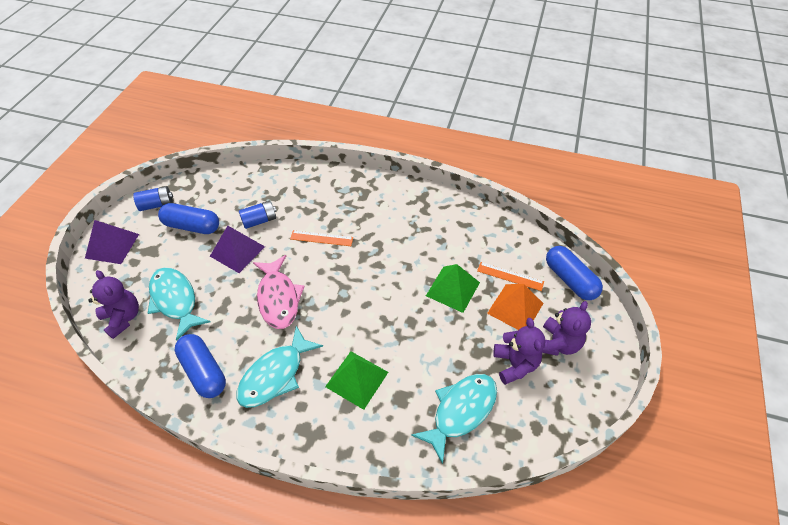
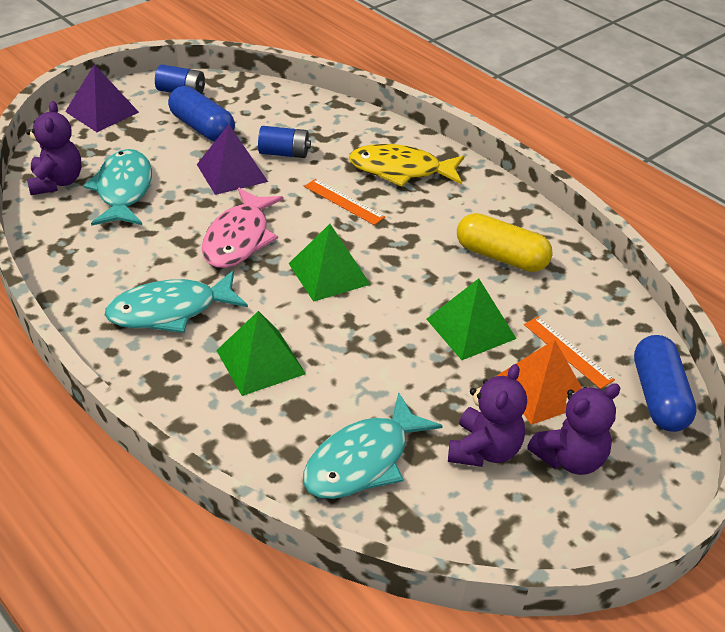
camera: 30 degrees right, 10 degrees down
blue capsule [175,334,226,398] -> none
turquoise fish [411,374,497,464] -> turquoise fish turned 150 degrees clockwise [303,392,443,499]
none -> green pyramid [289,224,371,302]
none -> yellow fish [349,144,465,187]
none -> yellow capsule [457,213,553,272]

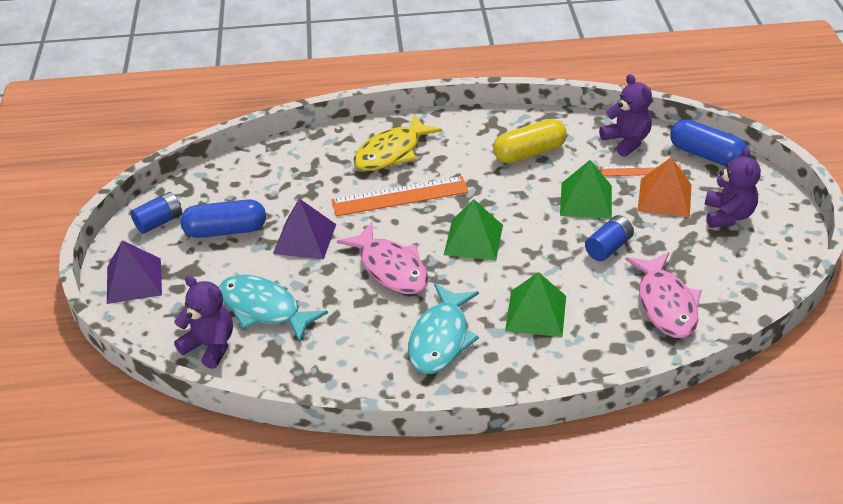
camera: 50 degrees left, 0 degrees up
blue battery [258,126,311,158] -> blue battery moved to [585,215,634,261]
turquoise fish [303,392,443,499] -> pink fish [625,252,702,338]
orange ruler [304,179,385,225] -> orange ruler [331,176,469,216], size x1.66
purple teddy bear [448,364,527,467] -> purple teddy bear moved to [599,74,652,157]

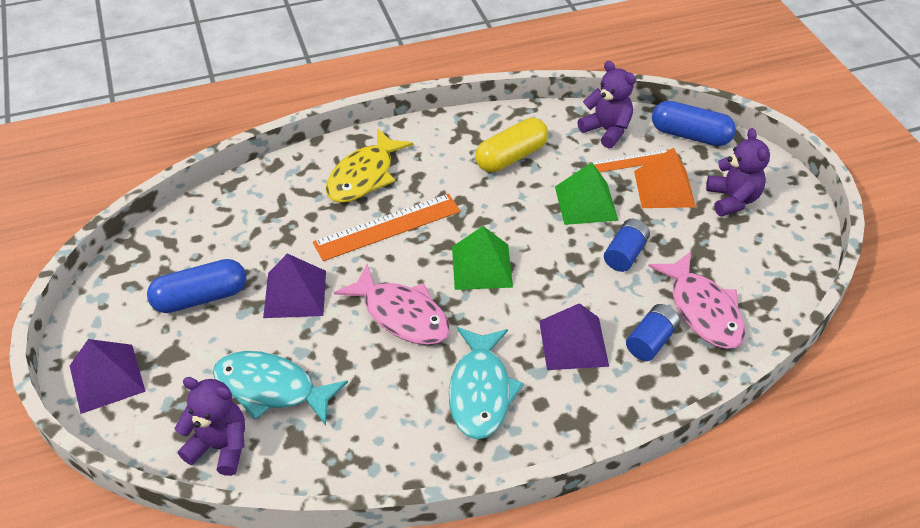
camera: 15 degrees left, 5 degrees up
blue battery [130,192,182,234] -> blue battery moved to [626,304,680,361]
green pyramid [505,272,566,337] -> purple pyramid [539,303,609,370]

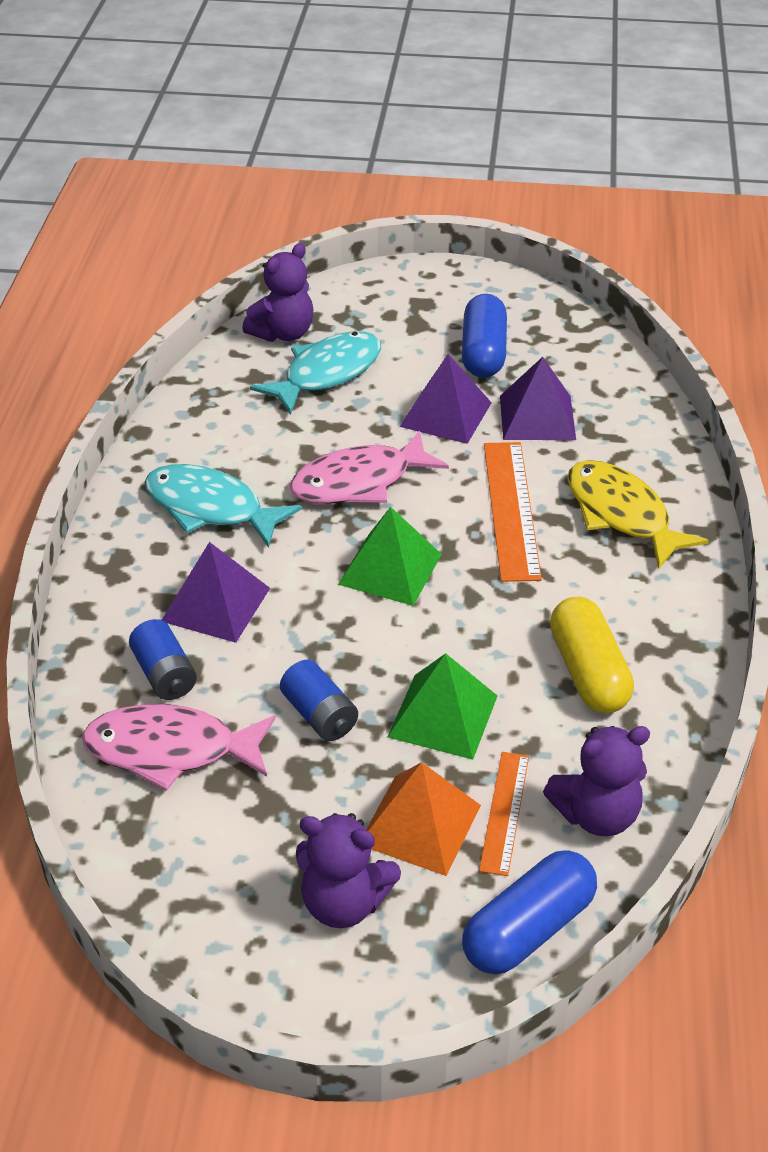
camera: 115 degrees right, 5 degrees down
purple pyramid [70,339,146,414] -> purple pyramid moved to [500,357,576,440]

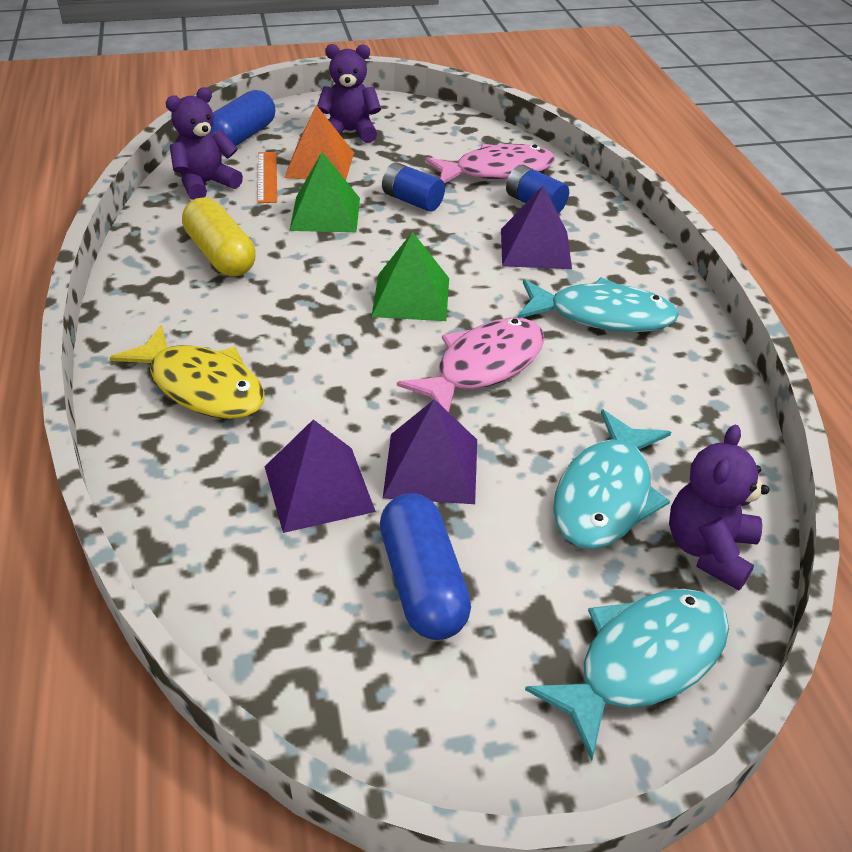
camera: 160 degrees right, 0 degrees up
orange ruler [484,442,542,582] -> none
none -> turquoise fish [525,589,729,761]

